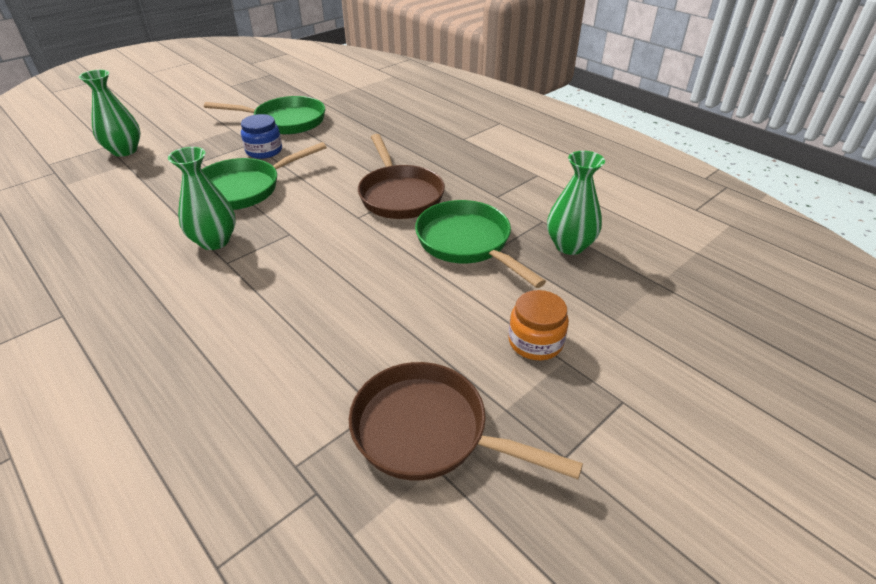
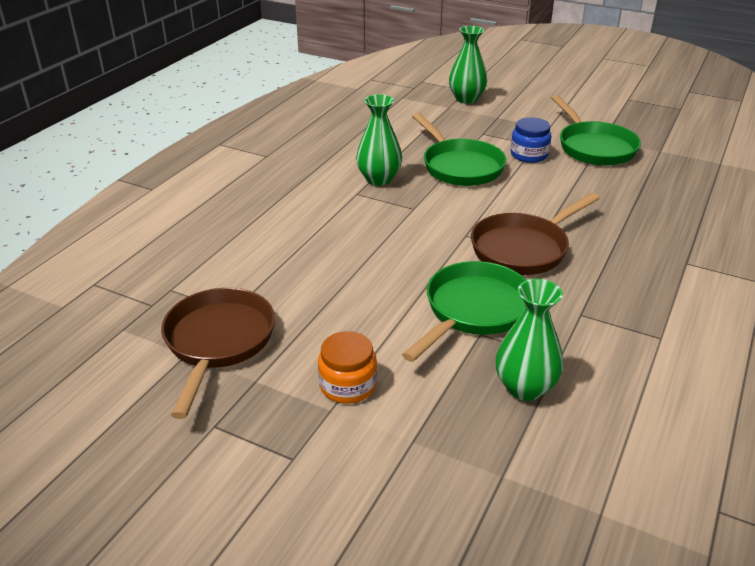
camera: 70 degrees right, 5 degrees down
green pan [201,142,327,210] -> green pan turned 150 degrees counterclockwise [412,113,506,186]

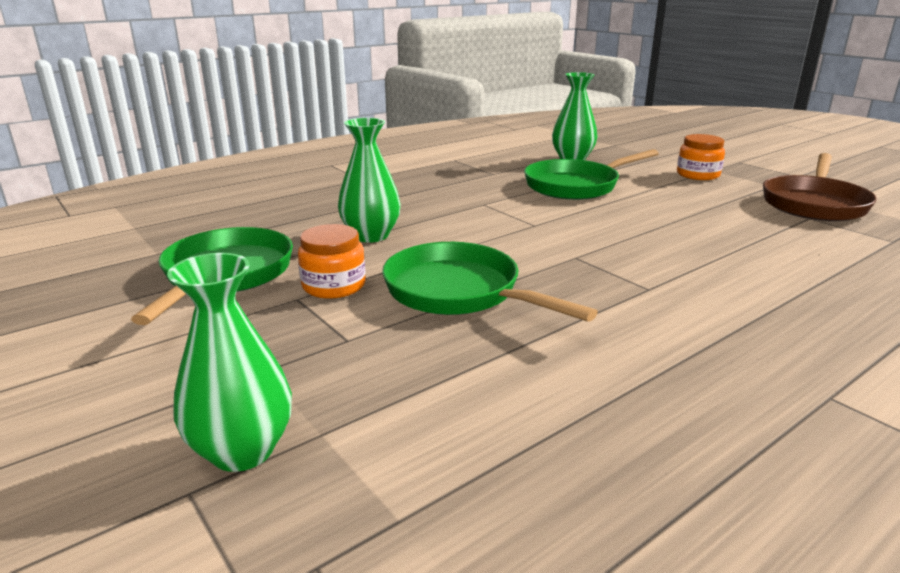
camera: 155 degrees left, 10 degrees down
green vase [356,94,402,186] -> green vase moved to [338,118,401,243]
green pan [412,113,506,186] -> green pan turned 45 degrees counterclockwise [382,242,598,322]
brown pan [471,193,600,275] -> none
blue jar [511,117,551,163] -> orange jar [298,224,366,299]

